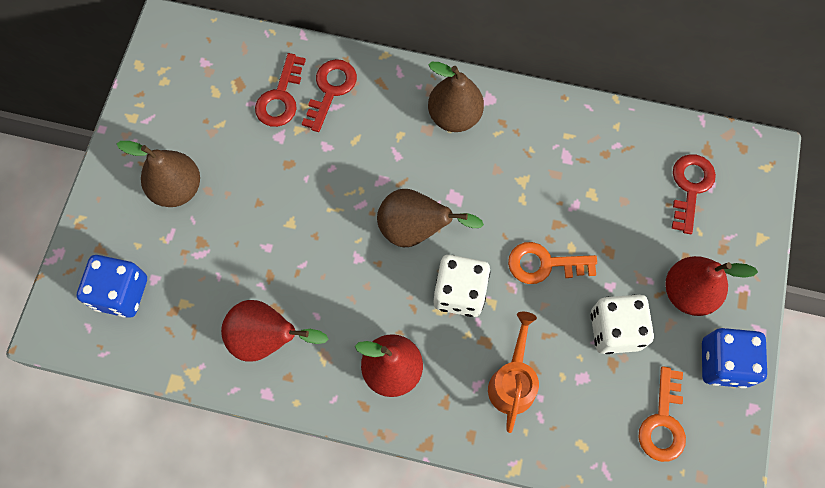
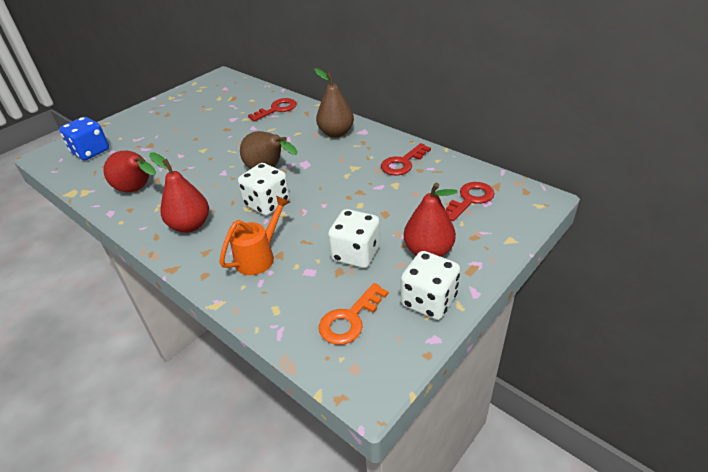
camera: 30 degrees right, 30 degrees down
brown pear [117,141,200,207] -> none
red key [255,53,306,127] -> red key moved to [381,143,431,176]
orange key [508,242,597,284] -> none
blue dice [702,328,767,388] -> white dice [401,251,460,320]

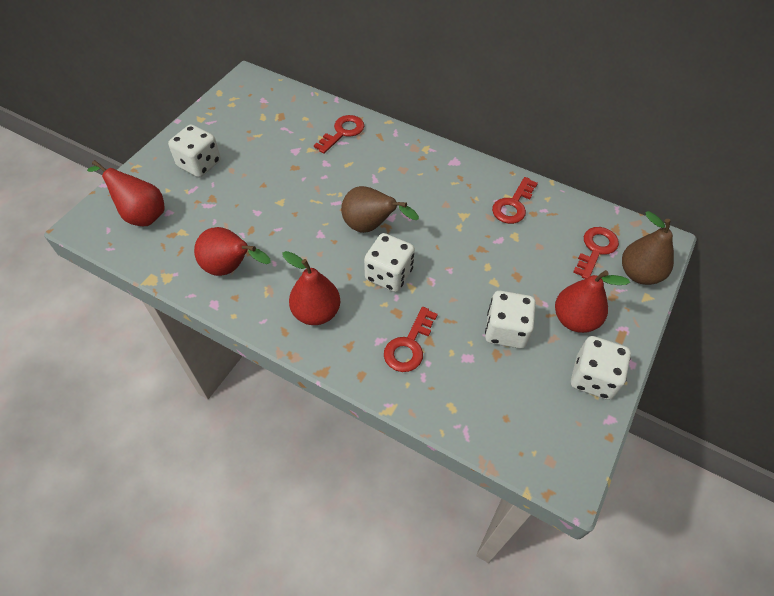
camera: 15 degrees left, 15 degrees up
blue dice [59,117,109,160] -> red pear [87,160,164,226]
orange watering can [219,196,290,275] -> red key [384,307,438,372]
brown pear [314,68,354,138] -> brown pear moved to [622,211,674,285]
orange key [319,283,388,345] -> none
none -> white dice [168,125,221,177]

